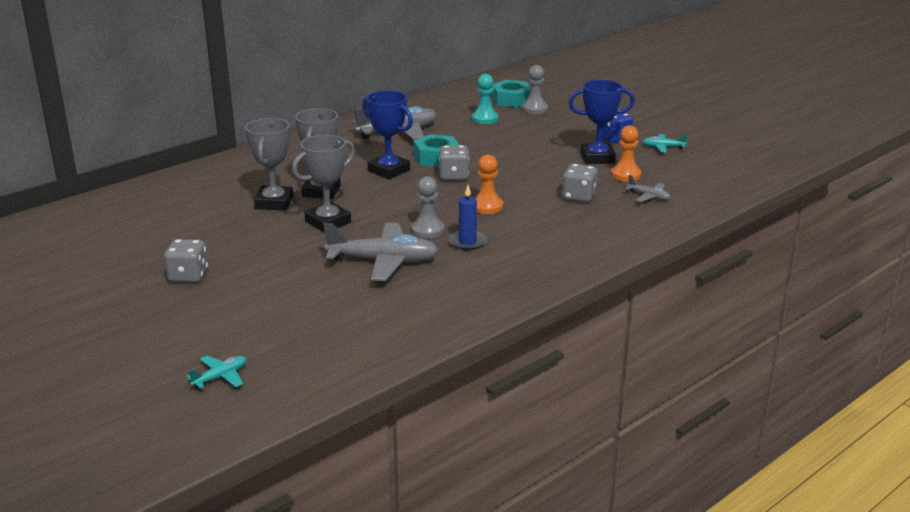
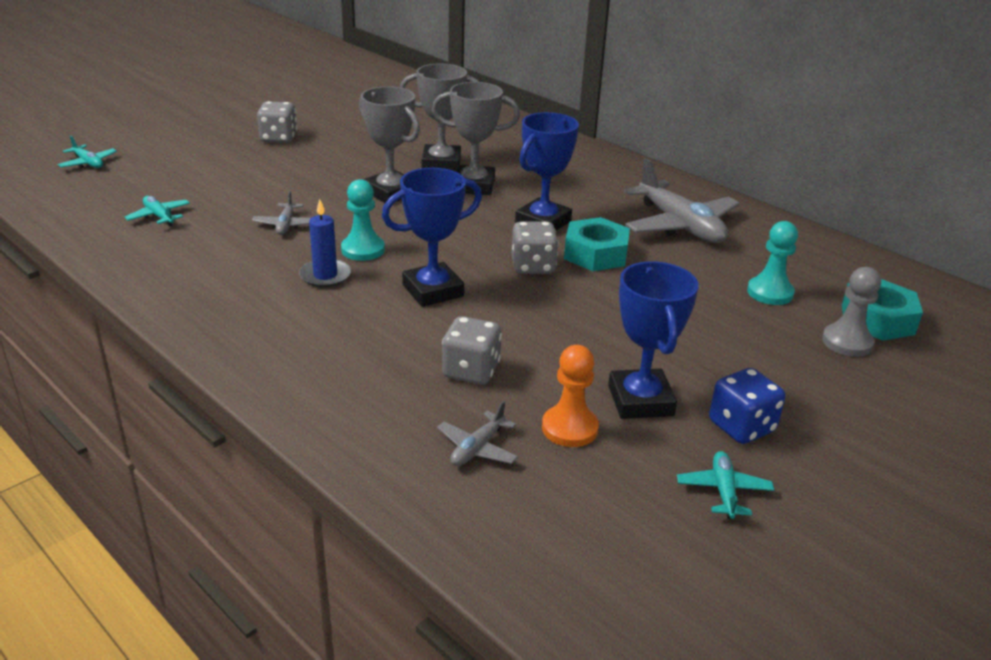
camera: 85 degrees right, 5 degrees up
grey plane [323,223,439,281] -> grey plane [252,191,311,235], size x0.47
grey pawn [411,176,445,238] -> turquoise pawn [341,179,385,261]
orange pawn [475,155,503,214] -> blue trophy [382,168,482,307]
none -> turquoise plane [125,196,190,227]

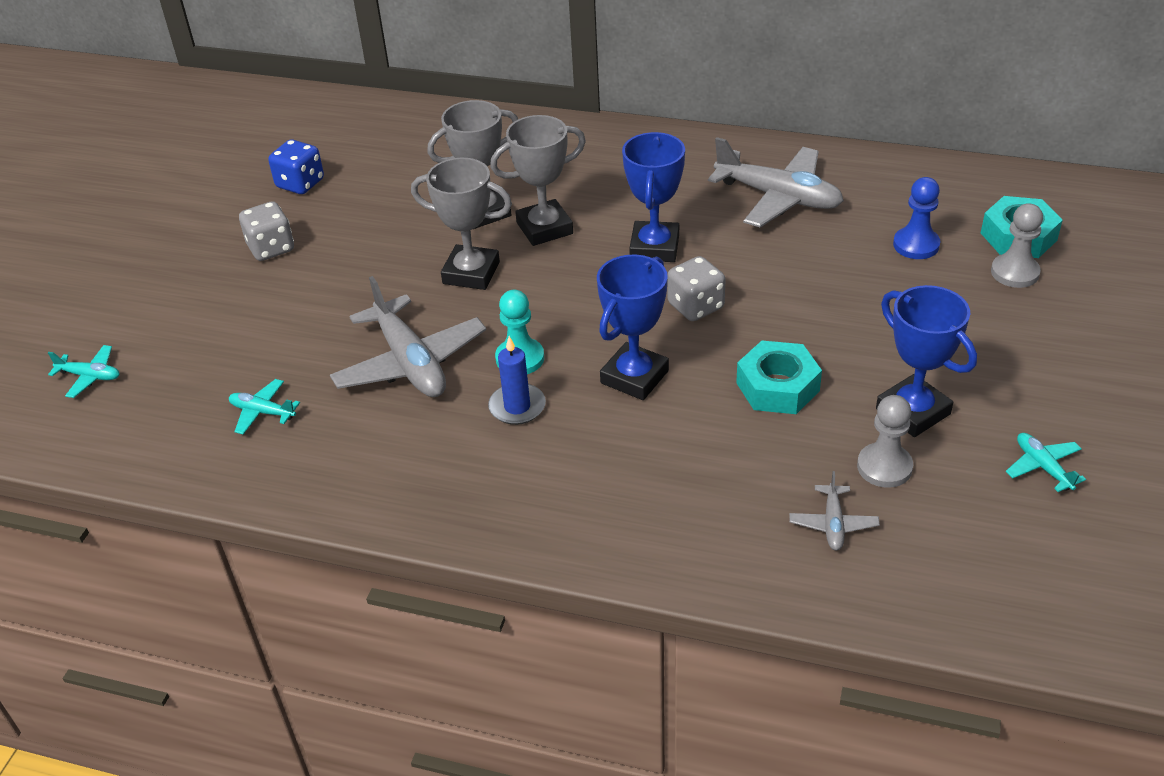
camera: 25 degrees left, 10 degrees up
grey plane [252,191,311,235] -> grey plane [330,276,486,397], size x2.11
grey dice [442,316,502,385] -> none
orange pawn [542,345,599,447] -> grey pawn [857,395,913,488]
turquoise nut [564,217,630,271] -> turquoise nut moved to [736,341,822,414]
blue dice [709,368,785,444] -> blue dice moved to [268,139,324,194]
turquoise pawn [747,221,798,305] -> blue pawn [893,177,940,259]

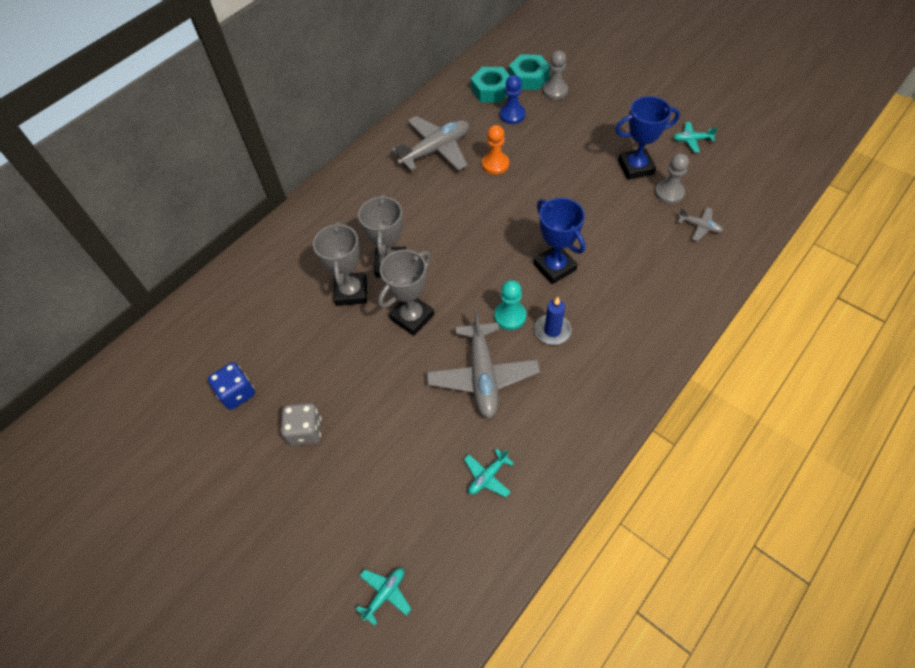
camera: 65 degrees left, 15 degrees up
grey plane [330,276,486,397] -> grey plane turned 90 degrees clockwise [427,309,540,419]
blue trophy [622,132,685,262] -> none
grey dice [668,256,726,321] -> none
turquoise nut [736,341,822,414] -> turquoise nut moved to [471,67,510,103]
none -> orange pawn [482,125,509,175]

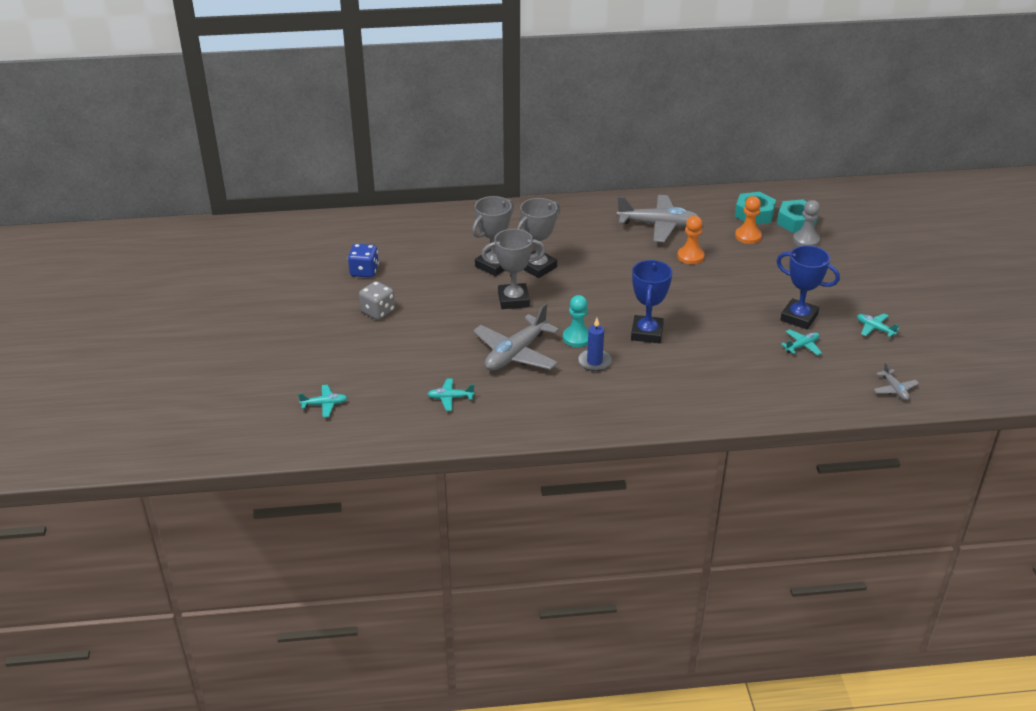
camera: 40 degrees right, 20 degrees down
blue pawn [500,75,525,124] -> orange pawn [735,196,762,244]
grey pawn [655,153,689,204] -> turquoise plane [781,329,822,355]
grey plane [678,207,723,241] -> grey plane moved to [873,362,919,400]

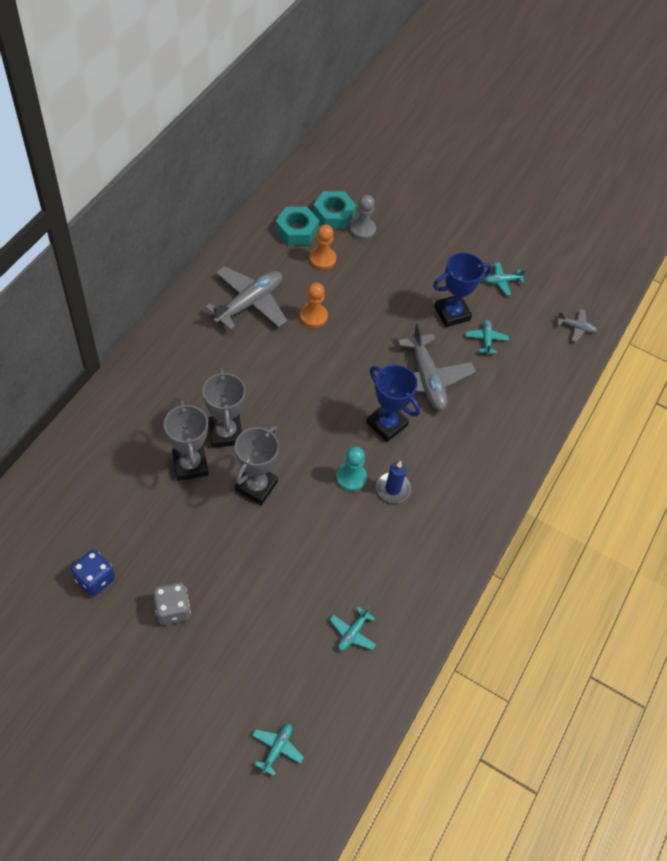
camera: 60 degrees left, 20 degrees up
grey plane [473,303,559,371] -> grey plane moved to [398,322,476,411]

